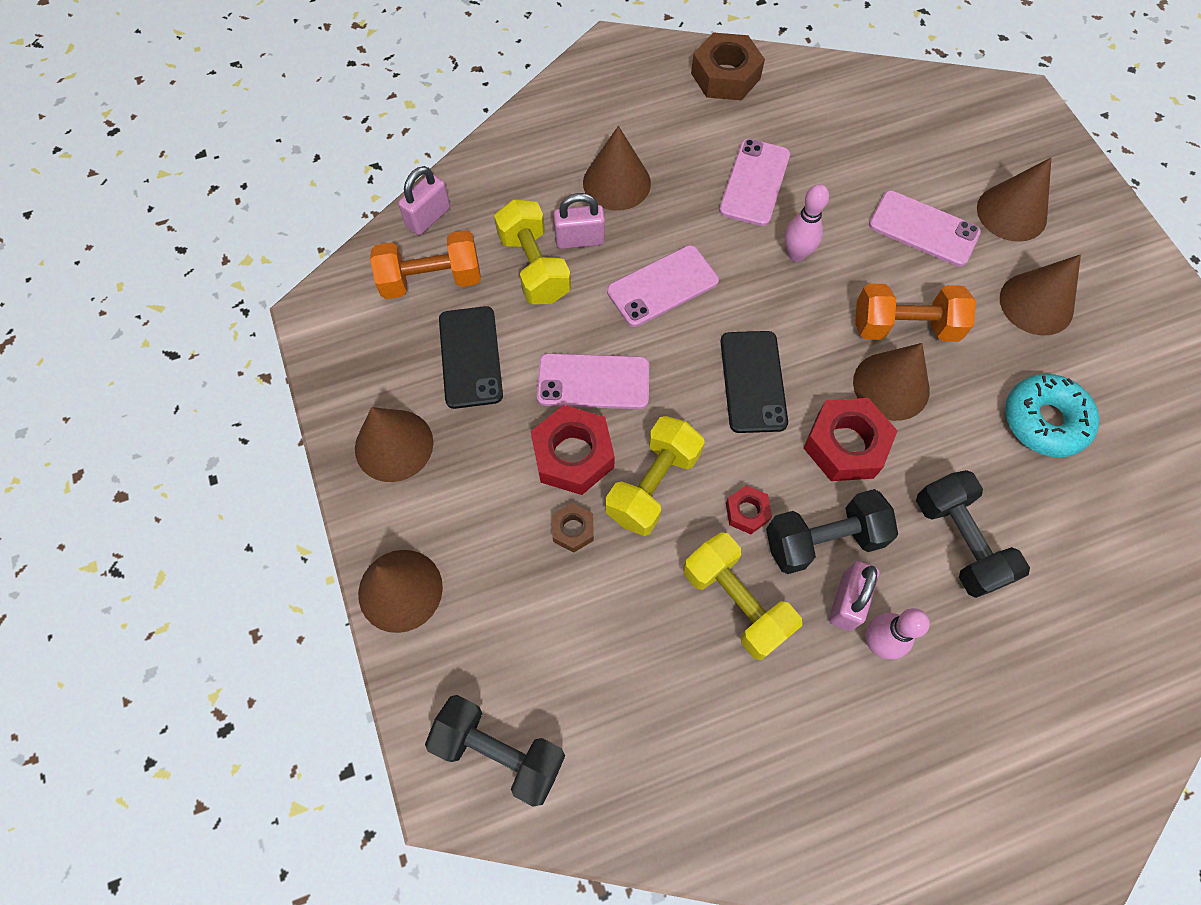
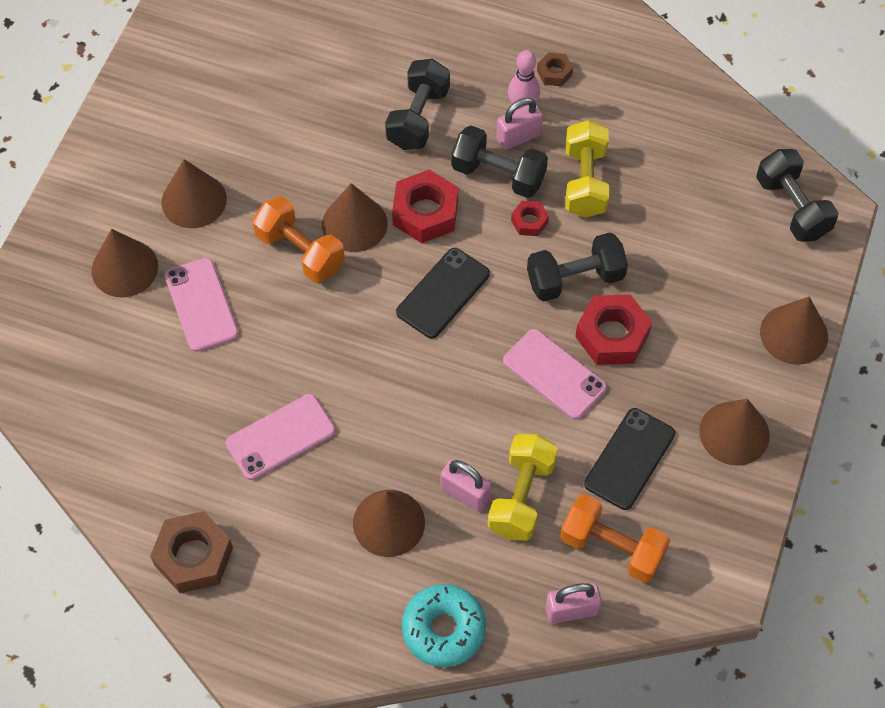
camera: 140 degrees left, 5 degrees down
brown nut [552,503,594,553] -> brown nut moved to [537,52,573,87]
yellow dumbbell [605,416,705,536] -> black dumbbell [527,232,628,301]
pink phone [607,245,719,327] -> none
pink bowling pin [785,184,829,262] -> none
turquoise donut [1005,374,1099,457] -> turquoise donut moved to [402,584,486,667]

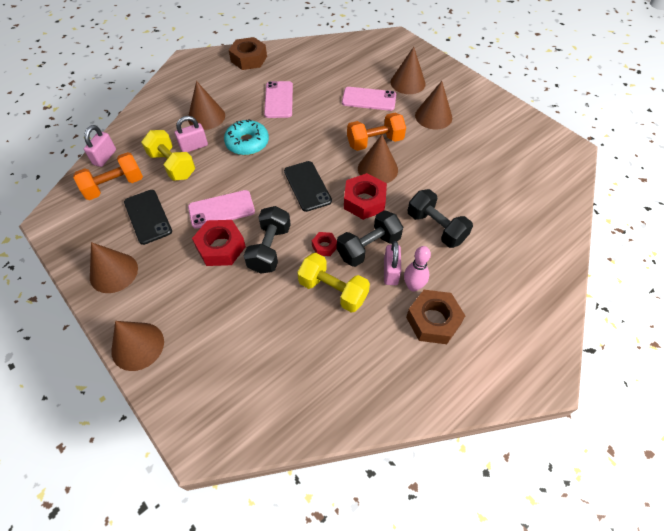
camera: 120 degrees right, 5 degrees down
turquoise donut [402,584,486,667] -> turquoise donut moved to [224,119,269,155]
brown nut [537,52,573,87] -> brown nut [406,290,465,344], size x1.91
black dumbbell [756,149,839,242] -> none

